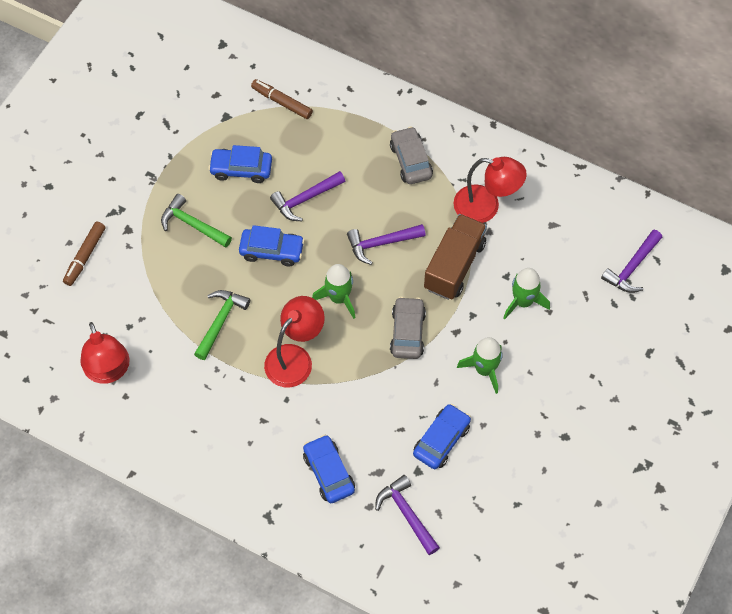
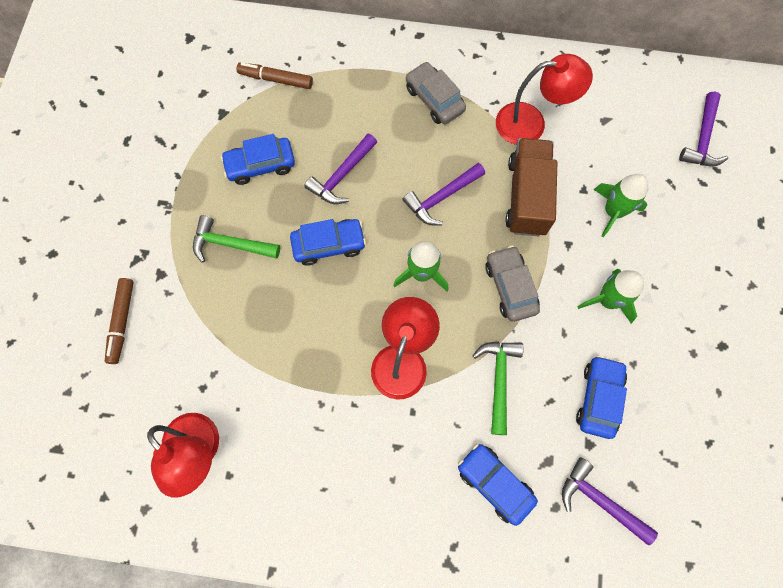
camera: 20 degrees left, 10 degrees up
green hammer [194,290,250,360] -> green hammer moved to [473,342,524,435]

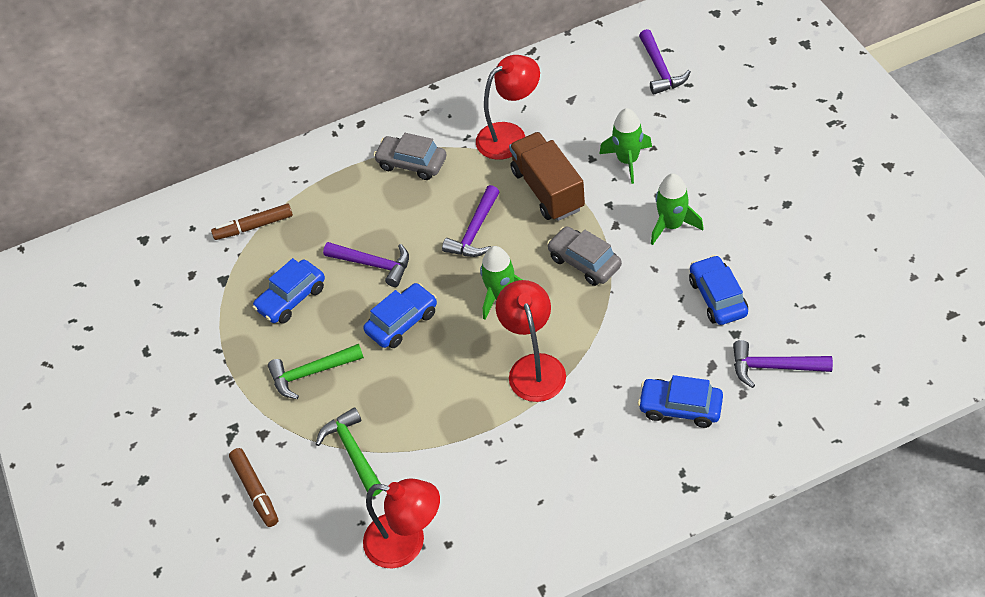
camera: 25 degrees left, 20 degrees down
purple hammer [304,134,377,204] -> purple hammer turned 75 degrees counterclockwise [323,242,409,287]
green hammer [473,342,524,435] -> green hammer moved to [316,407,383,496]

